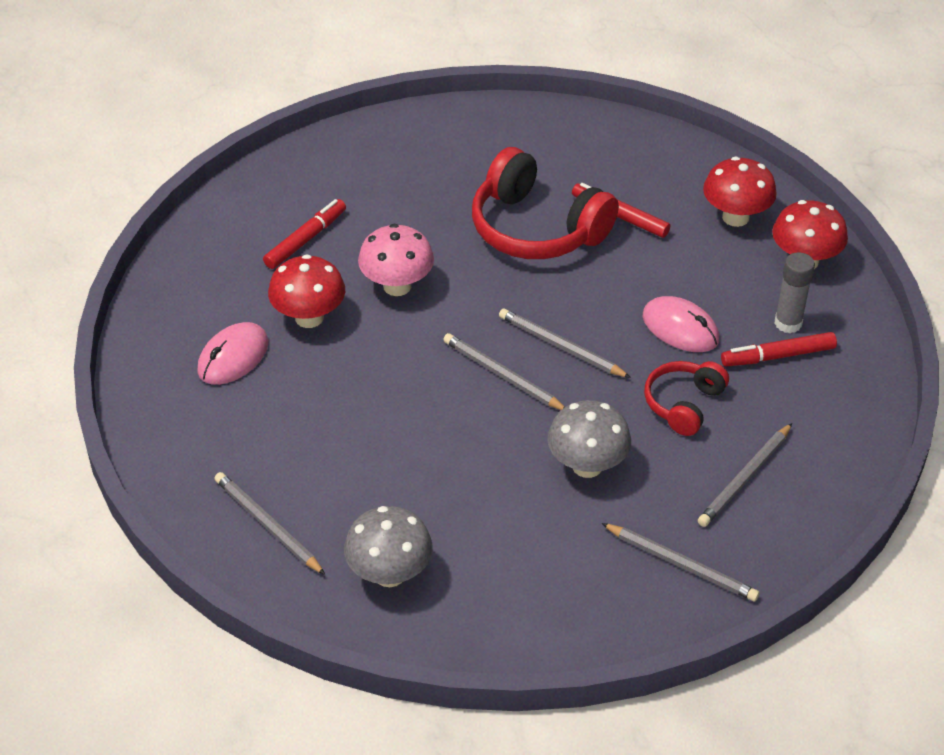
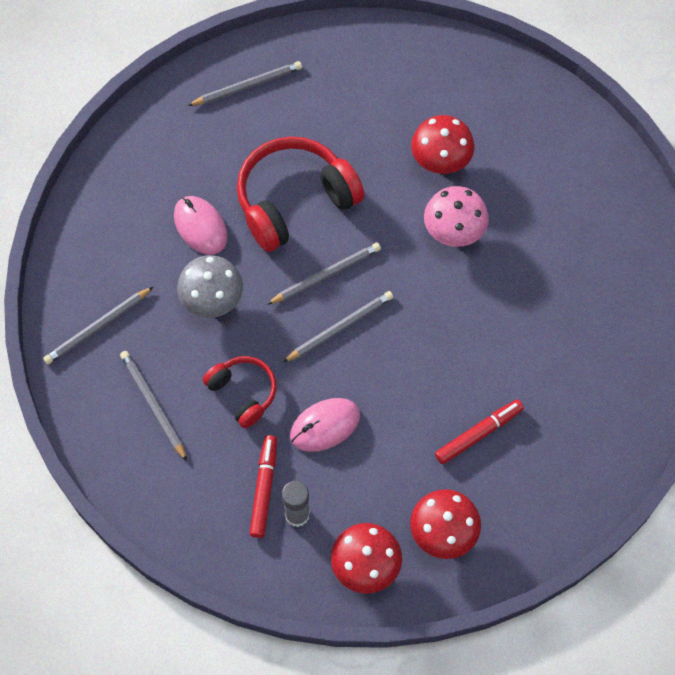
camera: 110 degrees right, 20 degrees up
pink mouse [197,322,268,385] -> pink mouse moved to [174,196,228,255]
red marker [263,199,346,269] -> none
grey mushroom [344,506,433,587] -> none
red headphones [472,147,619,259] -> red headphones moved to [237,136,364,252]

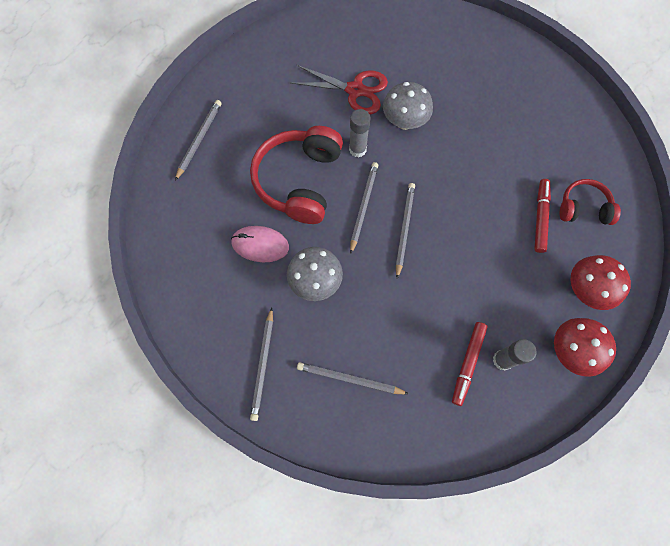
camera: 45 degrees left, 5 degrees up
red headphones [203,356,277,428] -> red headphones moved to [560,179,621,225]
red marker [249,435,277,538] -> red marker turned 120 degrees counterclockwise [452,322,488,406]
pink mouse [290,398,360,452] -> none
red mushroom [411,115,474,174] -> red scissors [291,65,388,114]
pink mushroom [424,186,489,247] -> grey mushroom [383,82,433,130]
none -> grey glue stick [349,109,371,158]

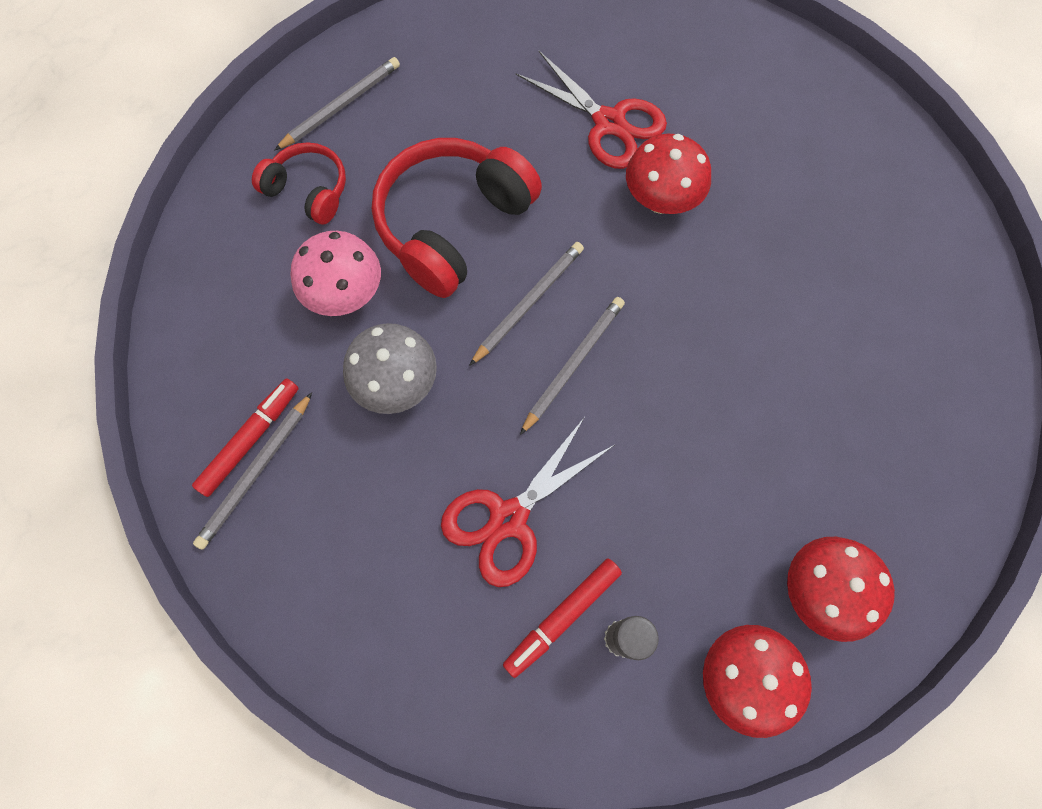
camera: 25 degrees right, 0 degrees up
pink mouse [231,226,289,262] -> pink mushroom [290,231,381,316]
grey pencil [297,362,409,394] -> none
grey glue stick [349,109,371,158] -> none
grey mushroom [383,82,433,130] -> red mushroom [626,134,711,214]
red marker [534,179,551,253] -> red marker moved to [192,378,299,497]
red headphones [560,179,621,225] -> red headphones moved to [252,142,346,224]
none -> red scissors [441,418,614,587]

